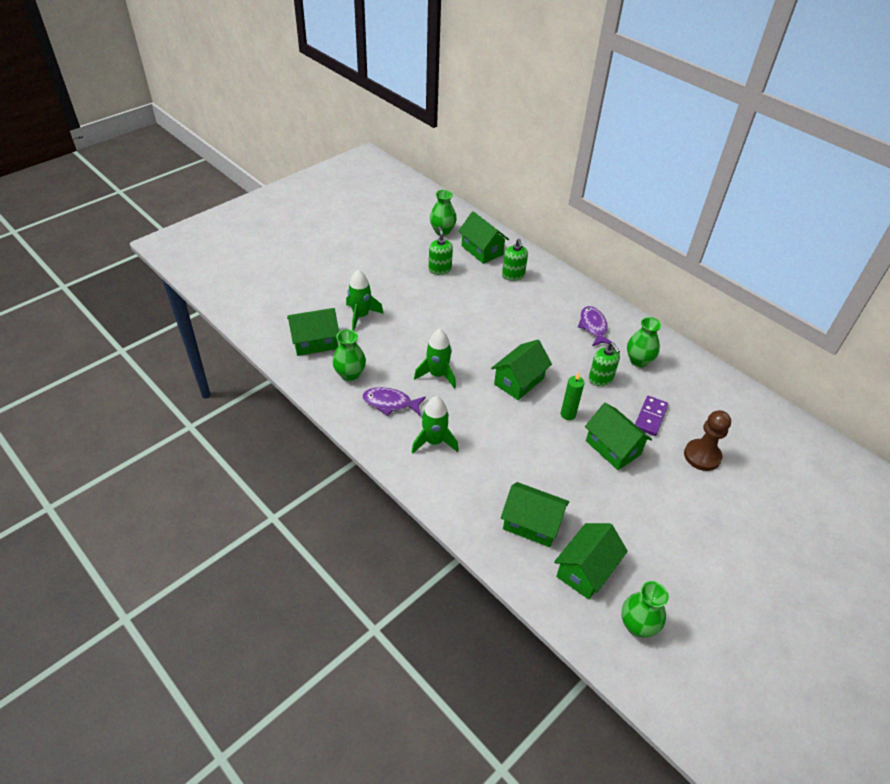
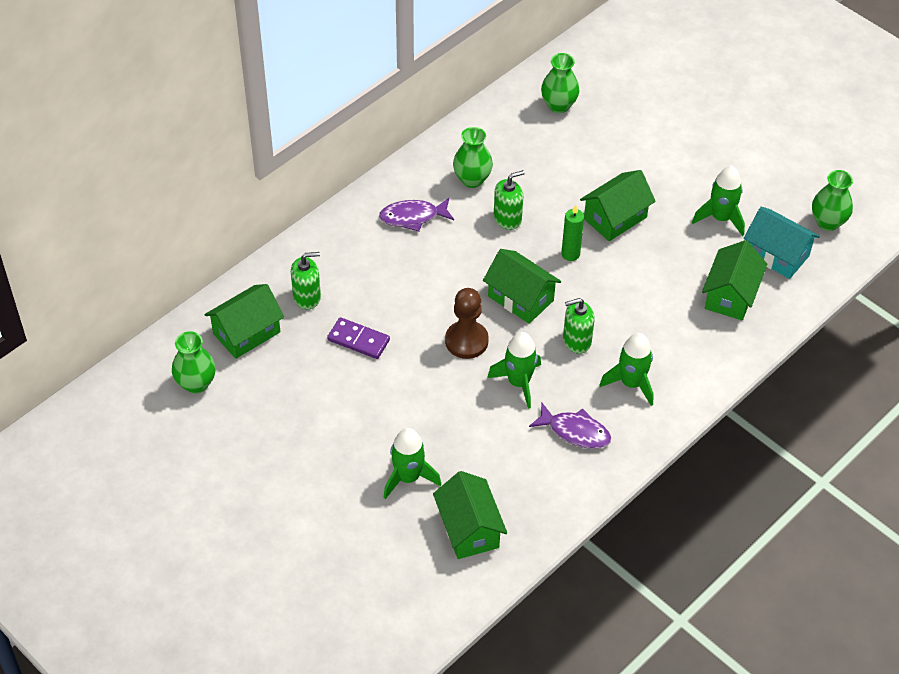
camera: 90 degrees left, 5 degrees up
green vase [332,329,366,381] -> green vase moved to [541,53,579,113]
purple fish [362,387,426,416] -> purple fish turned 75 degrees counterclockwise [529,403,611,449]
green soap dispenser [429,226,453,275] -> green soap dispenser moved to [563,298,595,354]
green house [554,523,628,599] -> turquoise house [743,207,820,279]
purple domino [635,396,669,436] -> purple domino moved to [327,317,390,359]
brown pawn [684,410,731,471] -> brown pawn moved to [445,288,489,359]
none -> green rocket [692,166,745,236]

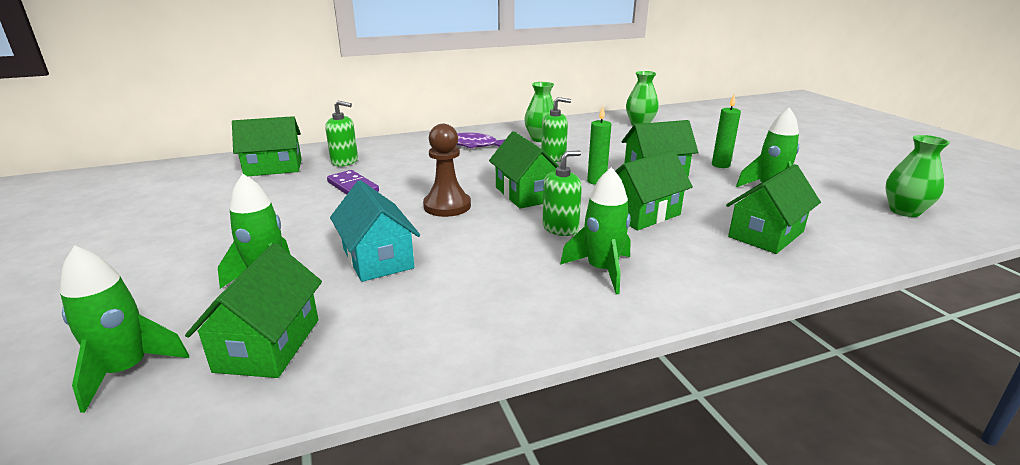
camera: 25 degrees right, 25 degrees down
green vase [172,331,216,394] -> none
green rocket [487,332,541,409] -> green rocket moved to [60,245,189,413]
purple fish [529,403,611,449] -> none
green soap dispenser [563,298,595,354] -> green soap dispenser turned 135 degrees clockwise [542,150,582,236]
turquoise house [743,207,820,279] -> turquoise house moved to [330,180,420,282]
none -> green house [615,150,693,230]
none -> green candle [712,95,741,168]

